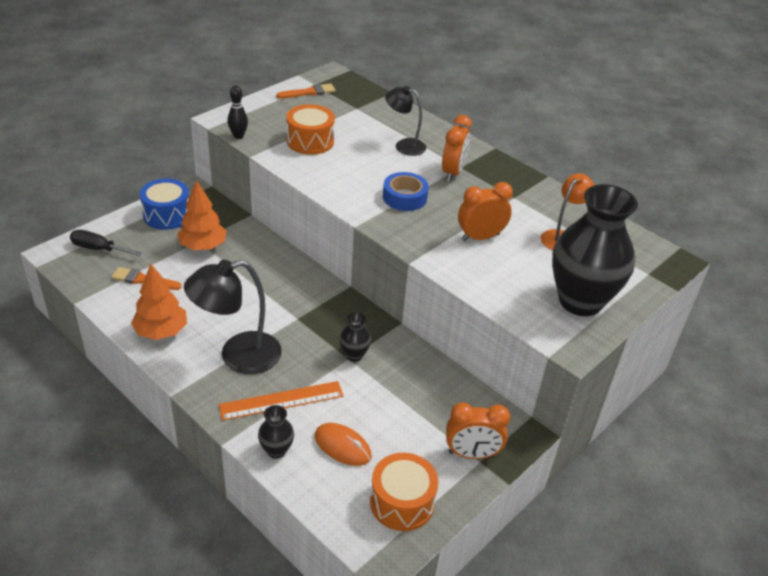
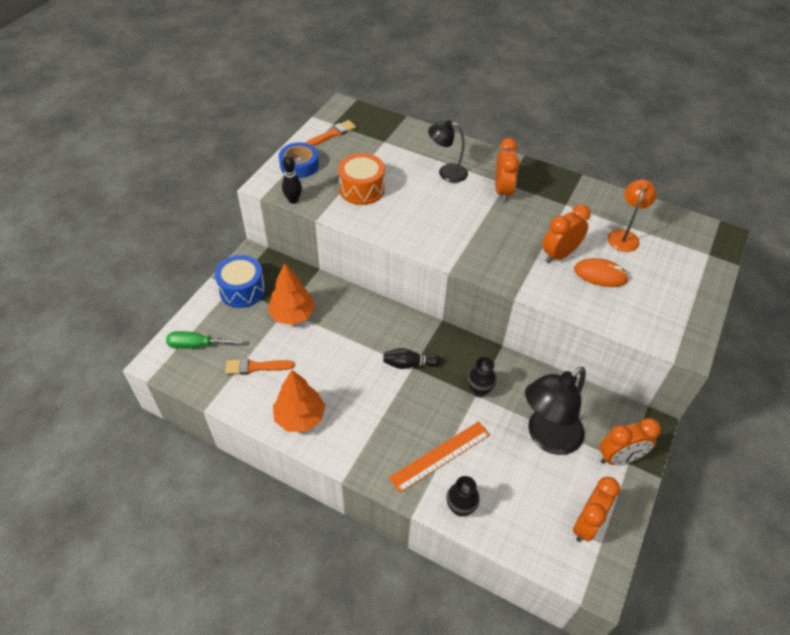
camera: 15 degrees left, 10 degrees up
black screwdriver [70,230,142,256] -> green screwdriver [166,331,243,349]
black lamp [184,260,282,374] -> black lamp moved to [525,367,586,455]
orange mouse [315,423,371,466] -> orange mouse moved to [574,258,629,287]
orange drum [370,453,438,531] -> orange clock [573,477,620,542]
blue tape [383,172,429,211] -> blue tape moved to [279,142,319,178]
black vase [552,184,638,316] -> none
none -> black bowling pin [383,348,441,369]

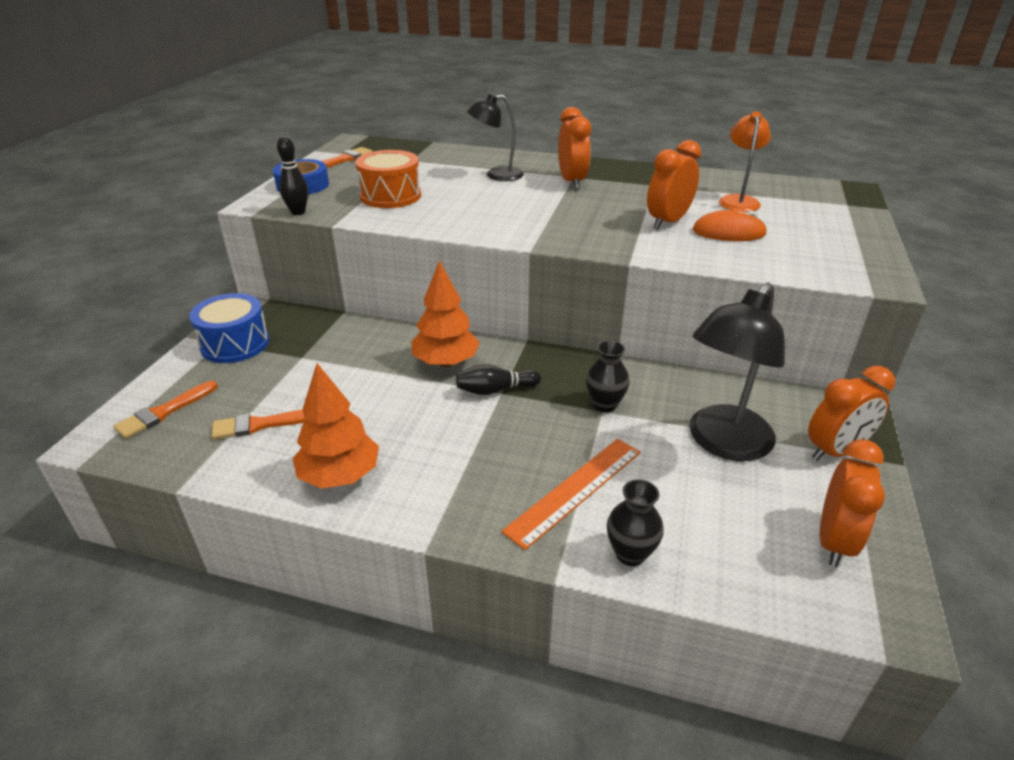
camera: 10 degrees left, 15 degrees down
green screwdriver [166,331,243,349] -> orange brush [113,381,218,439]
orange tree [268,263,315,325] -> orange tree moved to [411,260,480,367]

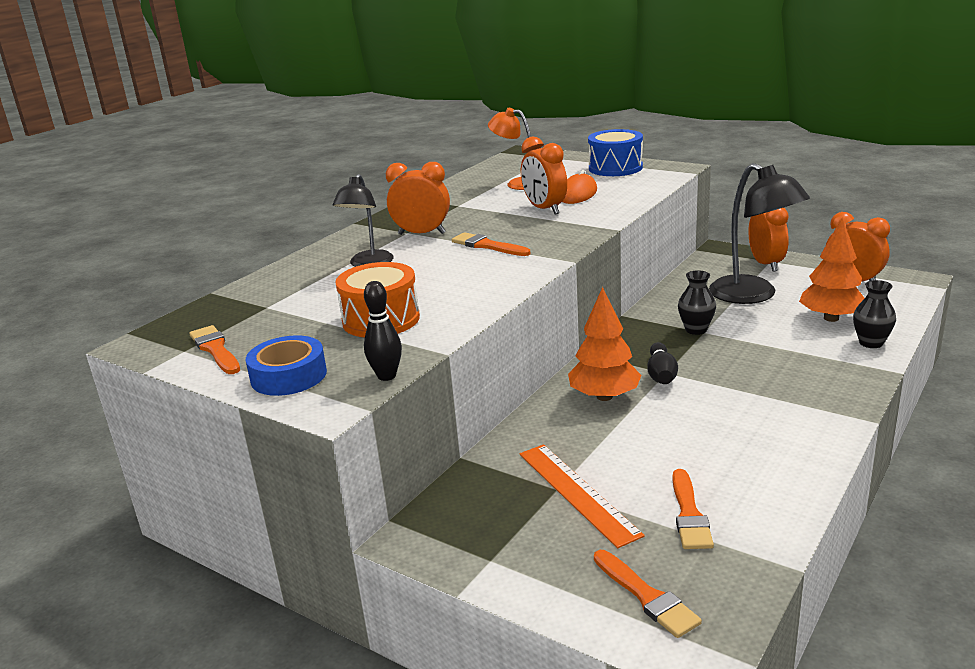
camera: 70 degrees left, 10 degrees down
blue drum [189,293,269,363] -> blue drum moved to [588,129,643,176]
orange tree [293,363,379,488] -> orange tree moved to [799,217,865,322]
orange ruler [501,439,641,550] -> orange ruler moved to [520,444,645,548]
none -> orange brush [452,232,531,256]

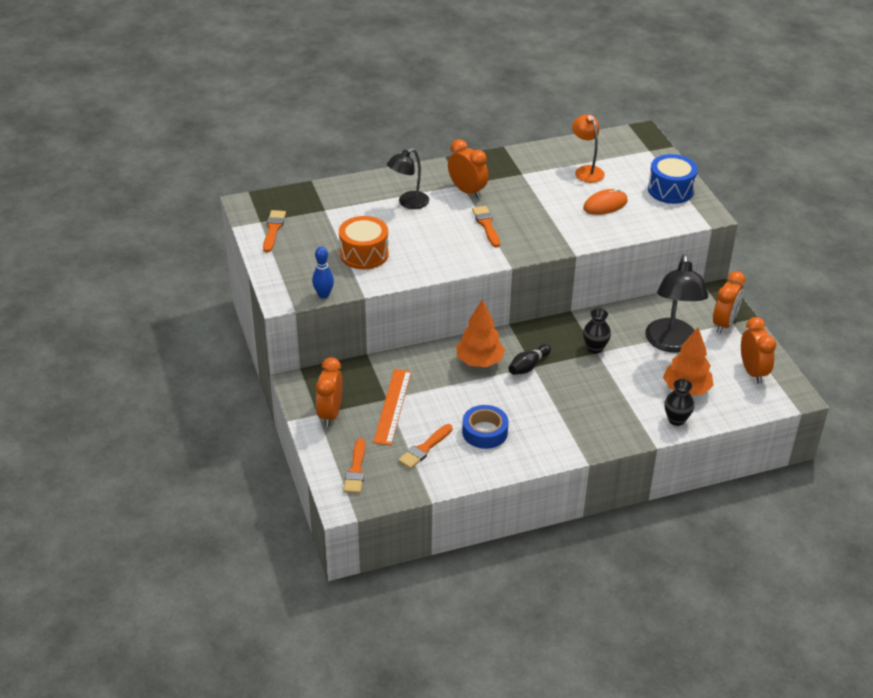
camera: 35 degrees right, 15 degrees up
blue tape [246,335,327,396] -> blue tape moved to [462,405,508,449]
black bowling pin [364,281,402,381] -> blue bowling pin [312,247,334,299]
orange clock [521,136,567,215] -> orange clock moved to [316,357,342,427]

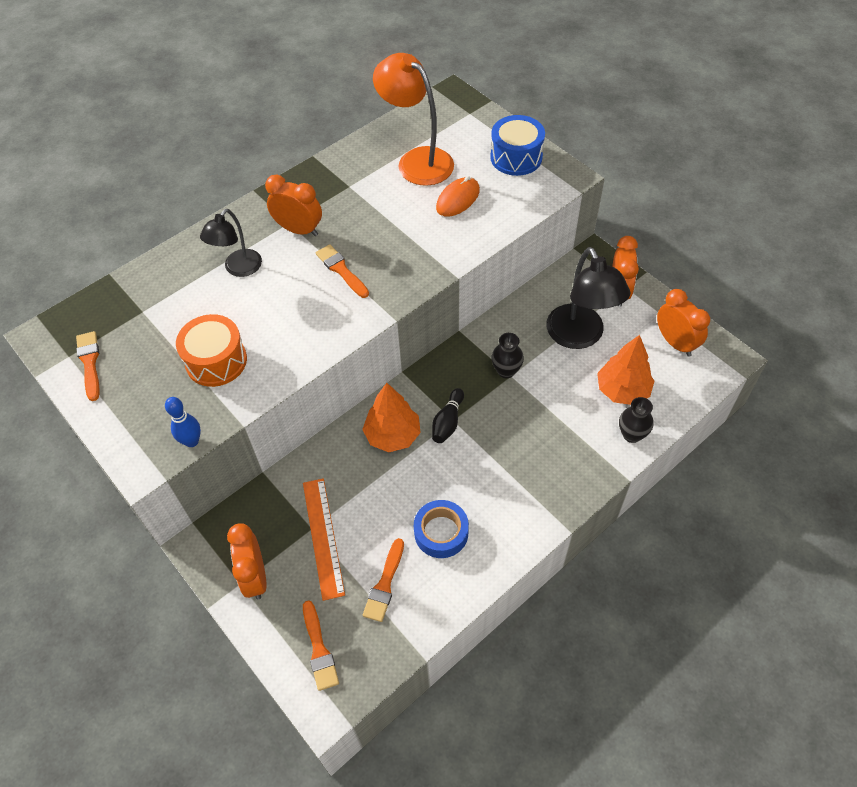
camera: 20 degrees left, 15 degrees up
orange lamp [572,114,605,183] -> orange lamp [373,53,454,186], size x1.63

